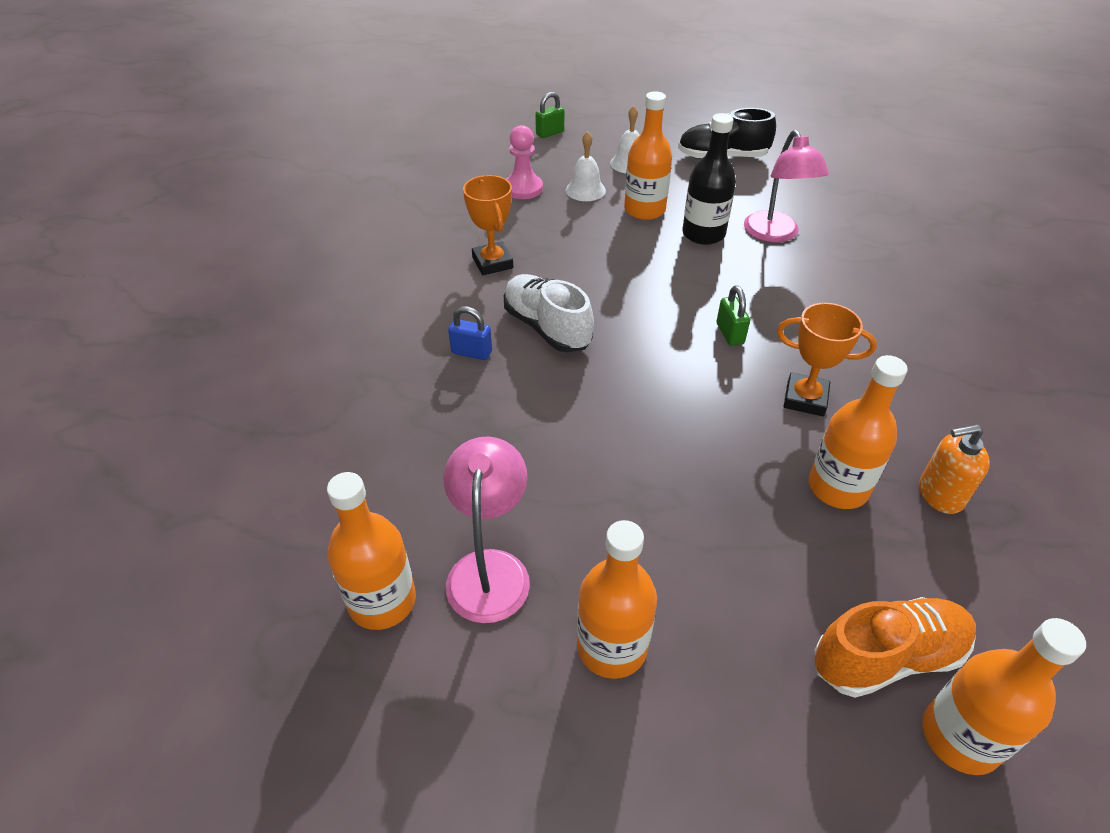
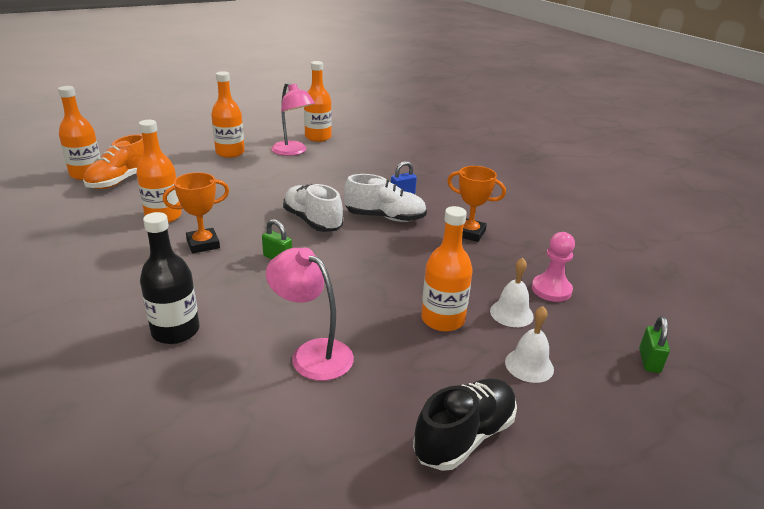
camera: 135 degrees right, 15 degrees down
black bottle [682,113,736,245] -> black bottle moved to [140,212,200,344]
orange soap dispenser [919,424,990,514] -> none
none -> white shoe [283,184,343,232]

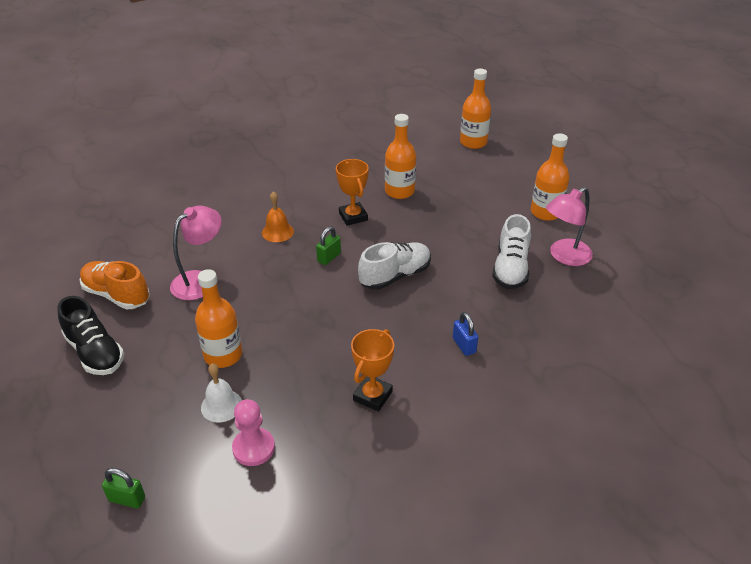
camera: 95 degrees right, 10 degrees up
orange shoe [83,134,144,189] -> orange shoe moved to [80,261,150,310]
black bottle [140,212,200,344] -> none
orange bottle [304,61,332,142] -> none
white shoe [344,174,427,222] -> white shoe moved to [492,214,531,289]
white bell [505,306,554,383] -> none
none -> orange bell [262,191,294,242]

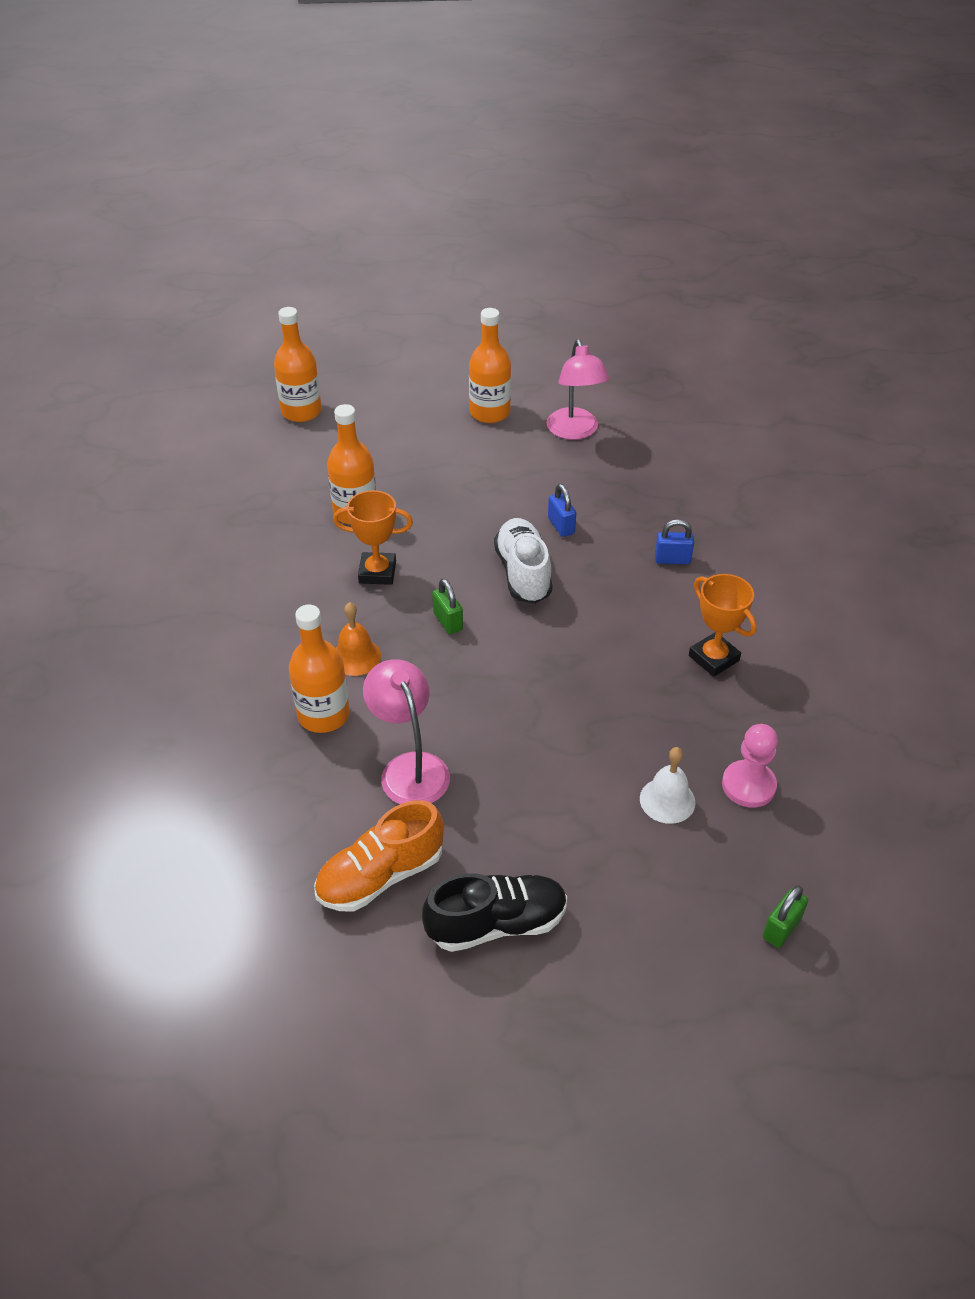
camera: 65 degrees left, 5 degrees up
orange bottle [195,269,242,368] -> orange bottle moved to [289,604,350,733]
white shoe [492,214,531,289] -> none
none -> blue padlock [548,484,576,537]

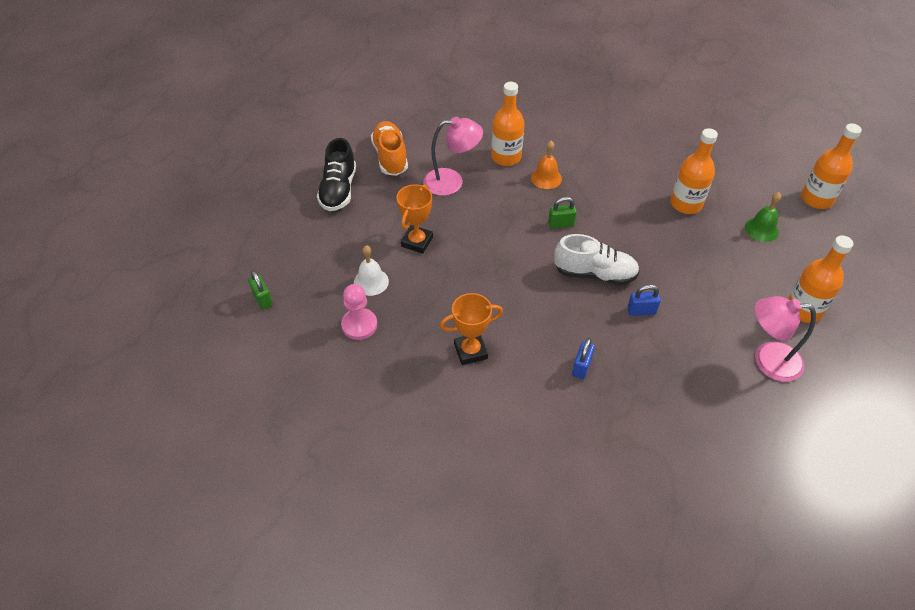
camera: 110 degrees right, 5 degrees up
orange trophy [333,490,413,585] -> orange trophy moved to [396,184,433,254]
none -> green bell [745,192,781,242]

